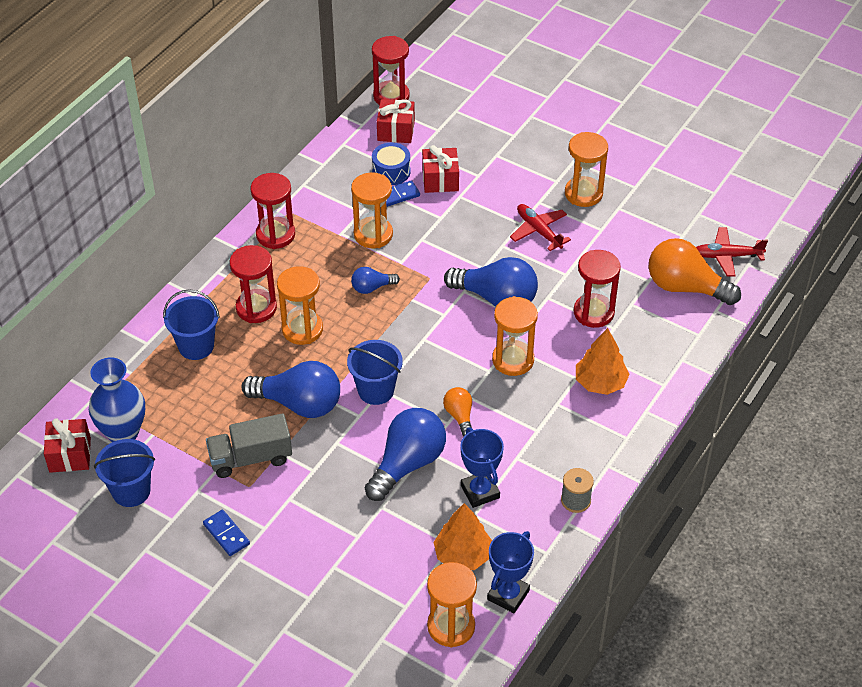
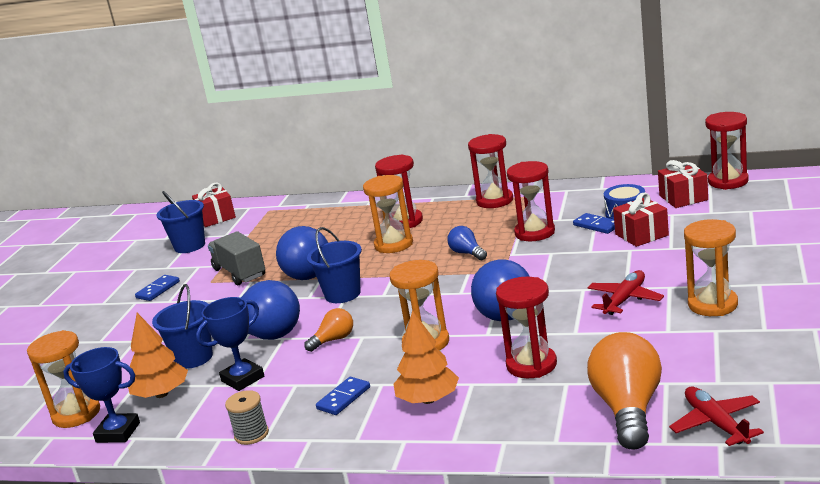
camera: 75 degrees right, 25 degrees down
blue vase [89,357,145,442] -> none
blue bucket [163,289,220,360] -> blue bucket moved to [152,284,213,369]
orange hourglass [351,173,393,248] -> red hourglass [507,161,555,241]
none -> blue domino [316,377,370,415]

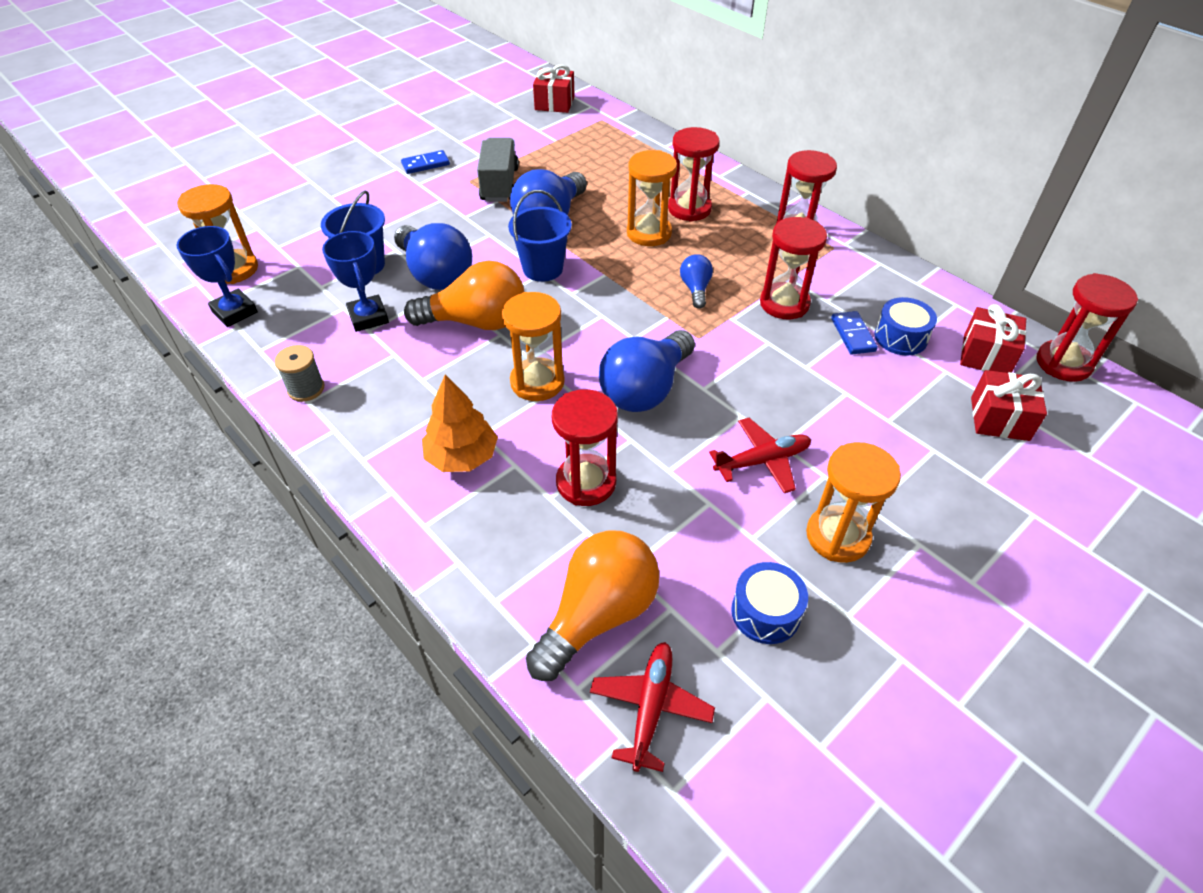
camera: 30 degrees right, 25 degrees up
orange tree [128,313,188,398] -> none
blue bucket [157,191,205,253] -> none
blue trophy [196,297,264,391] -> blue trophy turned 75 degrees clockwise [322,231,389,332]
orange light bulb [304,308,353,352] -> orange light bulb [404,261,525,330], size x1.96
blue domino [316,377,370,415] -> none
red gift [613,192,669,247] -> red gift moved to [971,370,1047,441]
none -> blue drum [731,562,808,644]

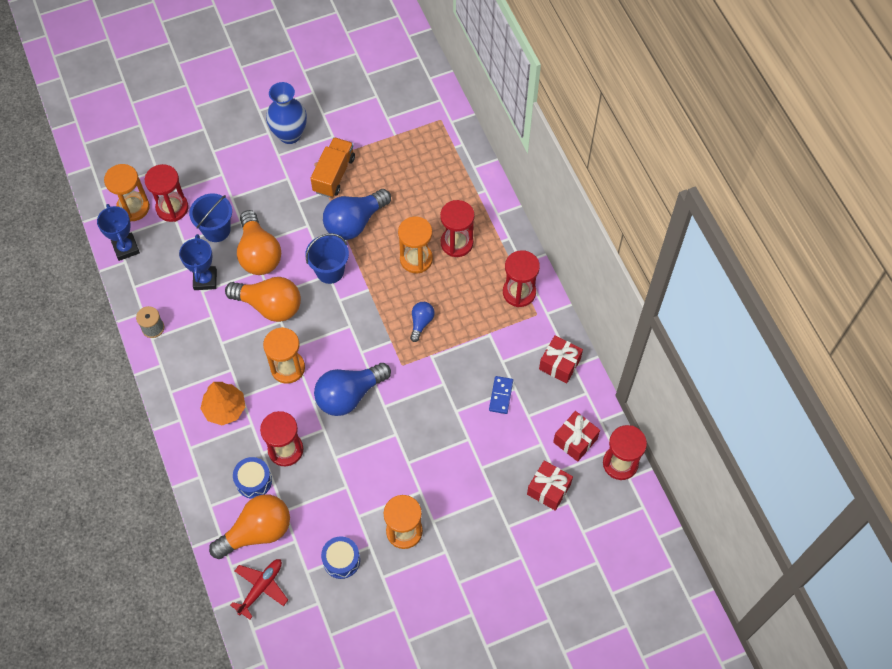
camera: 20 degrees right, 15 degrees up
blue light bulb [394,223,472,290] -> orange light bulb [237,210,281,275]
blue domino [401,150,450,174] -> blue vase [266,82,307,144]
grey truck [477,138,519,202] -> orange truck [310,137,355,198]
red gift [533,64,575,113] -> red gift moved to [539,335,583,383]
red plane [709,418,811,493] -> none
red hourglass [760,217,827,319] -> red hourglass moved to [145,164,189,222]
blue drum [874,297,937,356] -> blue drum moved to [233,457,272,499]

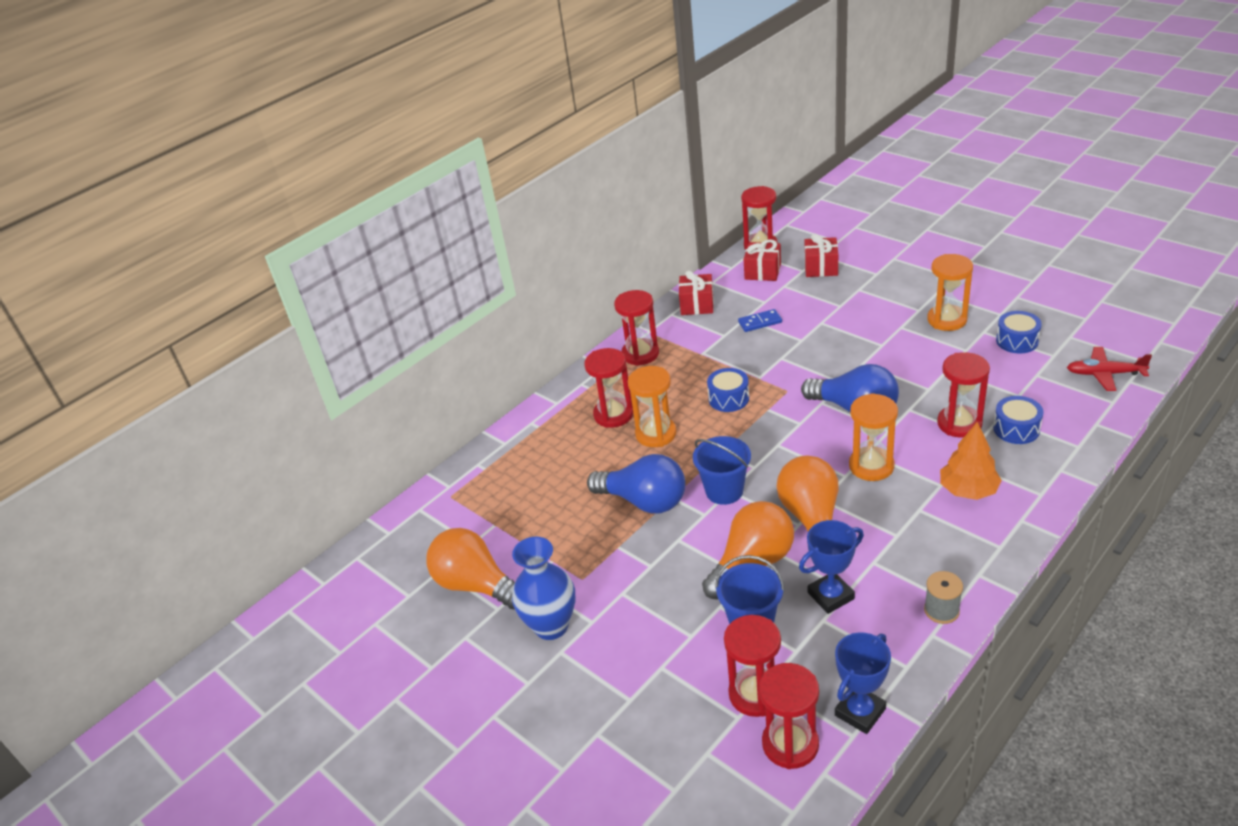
camera: 110 degrees left, 25 degrees down
orange hourglass [104,164,150,222] -> red hourglass [759,663,819,769]
orange light bulb [209,494,290,559] -> orange light bulb moved to [426,528,515,610]
orange truck [310,137,355,198] -> none
blue light bulb [410,302,434,342] -> blue drum [707,368,749,412]

